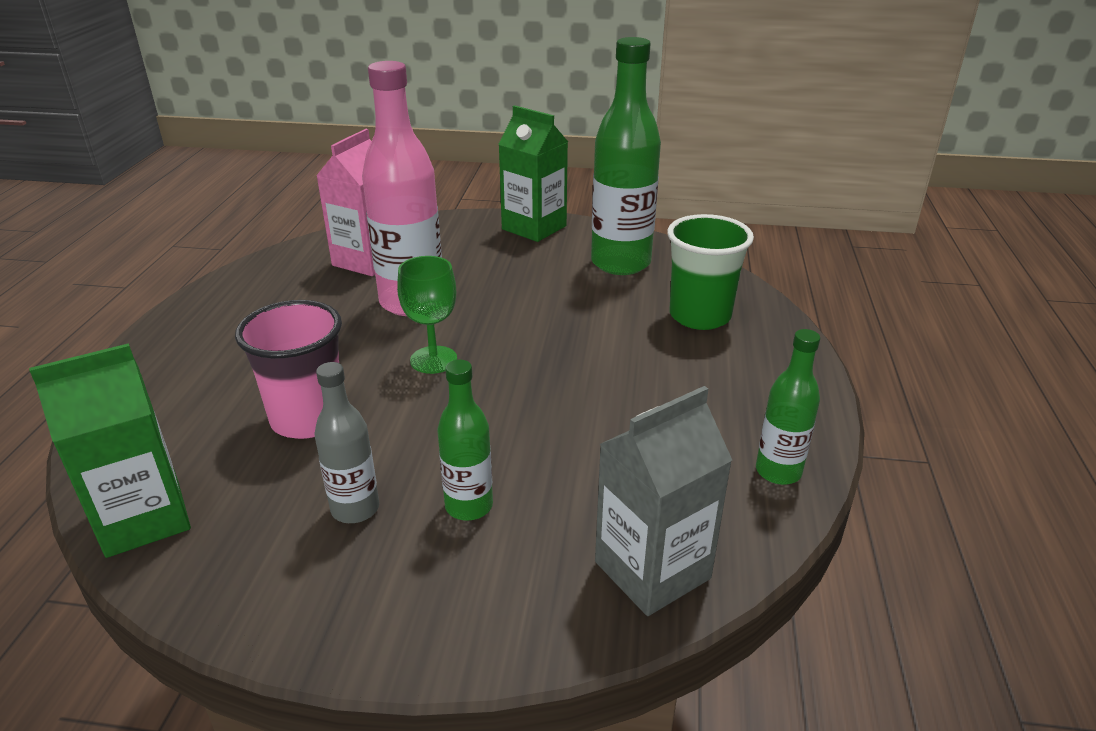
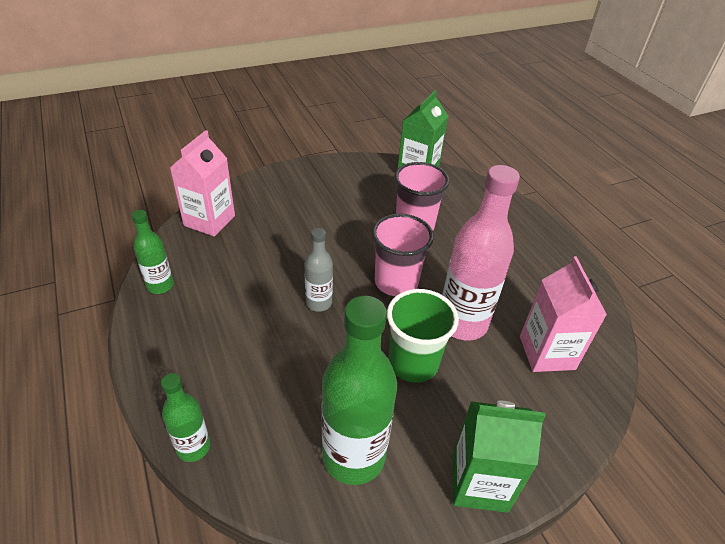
camera: 145 degrees right, 10 degrees up
grey bottle [315,362,379,523] -> grey bottle moved to [304,228,333,312]
green goblet [397,256,457,374] -> pink cup [372,214,434,296]
green bottle [437,360,493,521] -> green bottle moved to [161,373,210,462]
grey carton [595,386,732,616] -> pink carton [170,130,235,237]
green cup [667,214,754,330] -> green cup moved to [387,289,459,383]

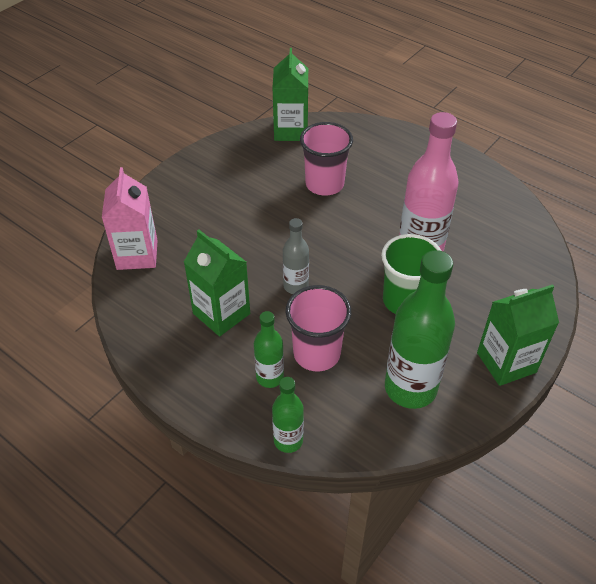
camera: 25 degrees left, 5 degrees up
green bottle [131,210,174,294] -> green bottle moved to [254,311,284,388]
pink cup [372,214,434,296] -> pink cup moved to [285,285,351,371]
pink carton [520,256,607,372] -> none
none -> green carton [184,229,250,336]

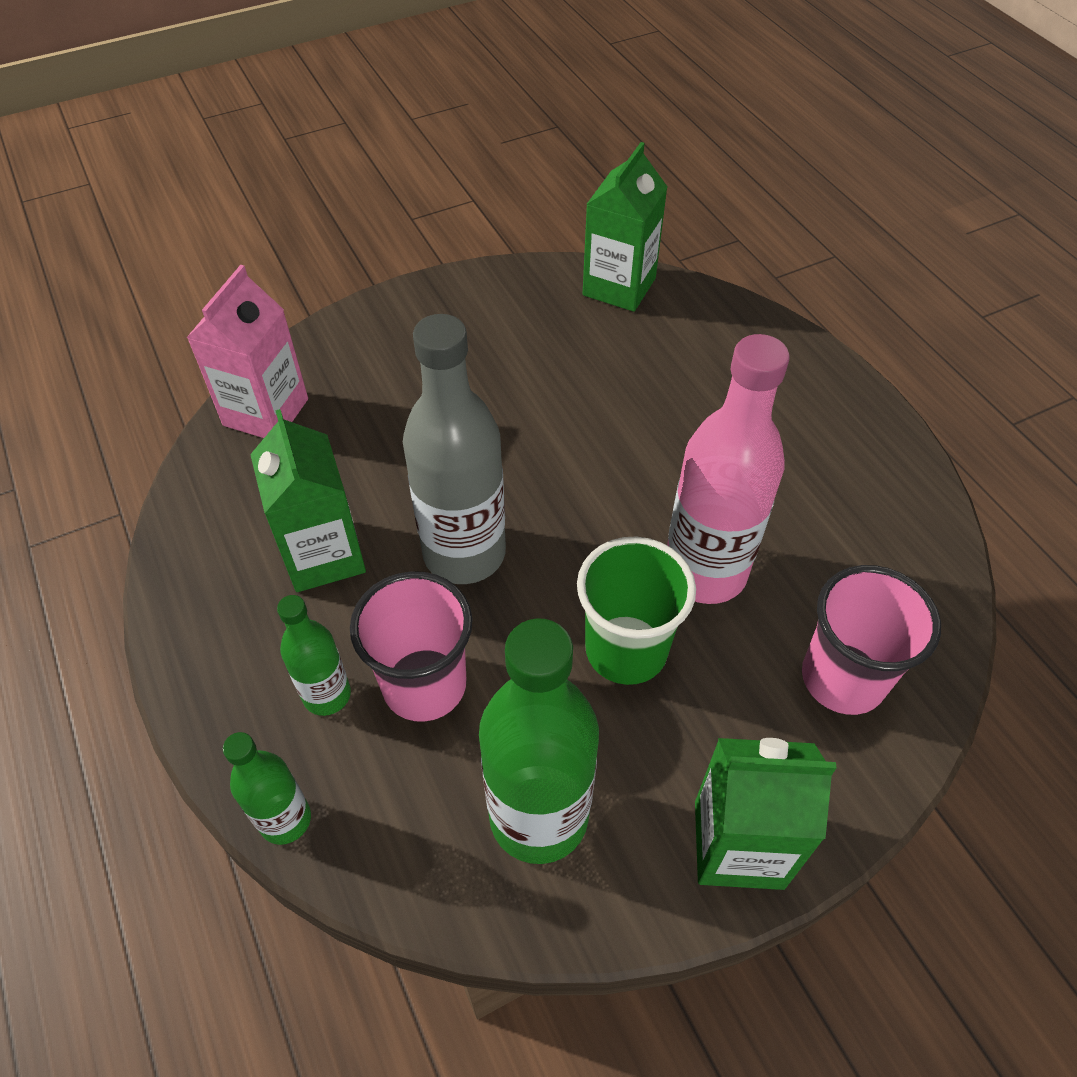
camera: 25 degrees right, 5 degrees up
grey bottle [283,218,309,294] -> grey bottle [403,314,506,584], size x1.89
pink cup [300,122,353,196] -> pink cup moved to [802,565,941,715]

